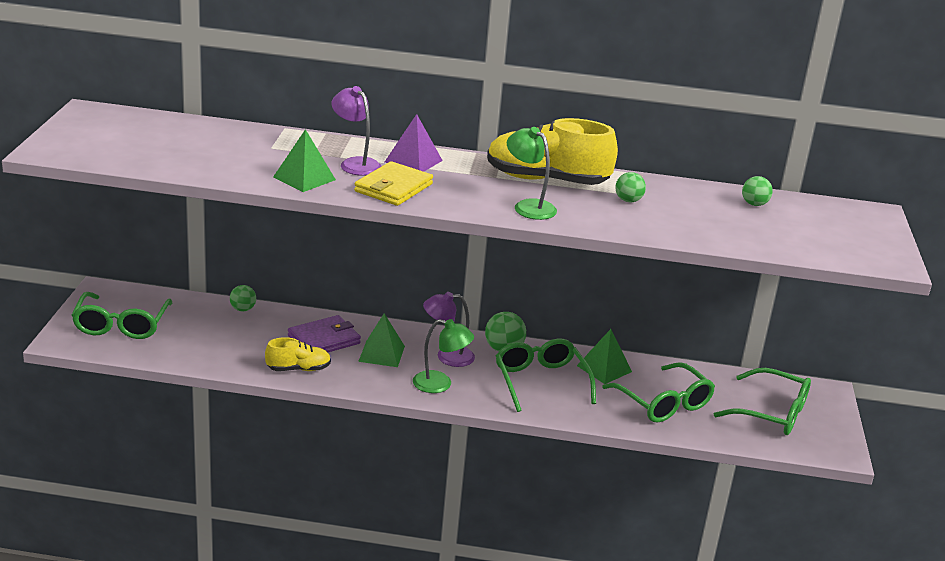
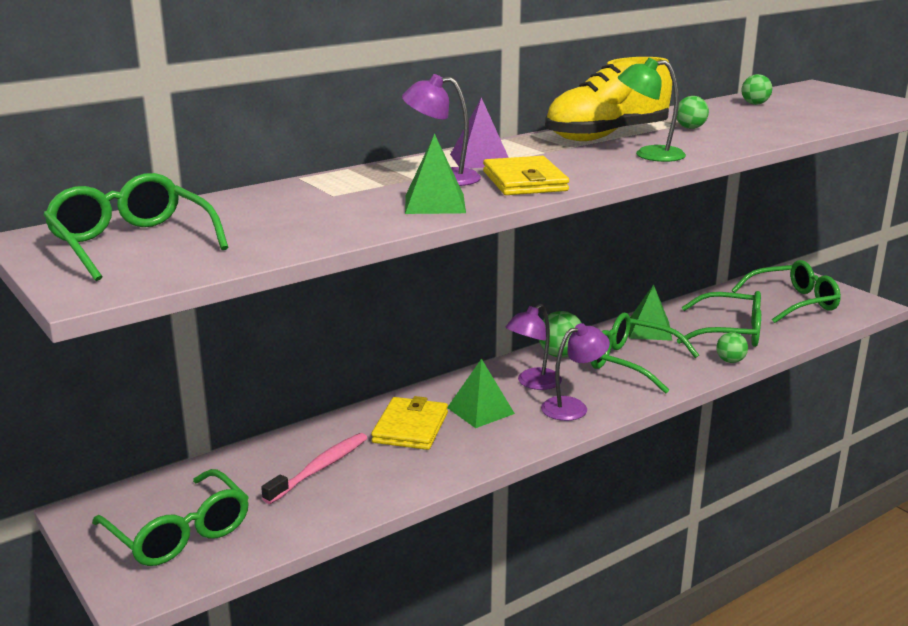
camera: 40 degrees left, 5 degrees down
green ball [230,285,256,311] -> green ball moved to [716,332,748,363]
yellow shoe [265,337,331,371] -> none
purple wallet [288,315,361,352] -> yellow wallet [371,396,448,450]
green lamp [413,319,474,393] -> purple lamp [541,323,610,421]
none -> green glasses [43,173,229,281]
none -> pink toothbrush [261,433,367,504]

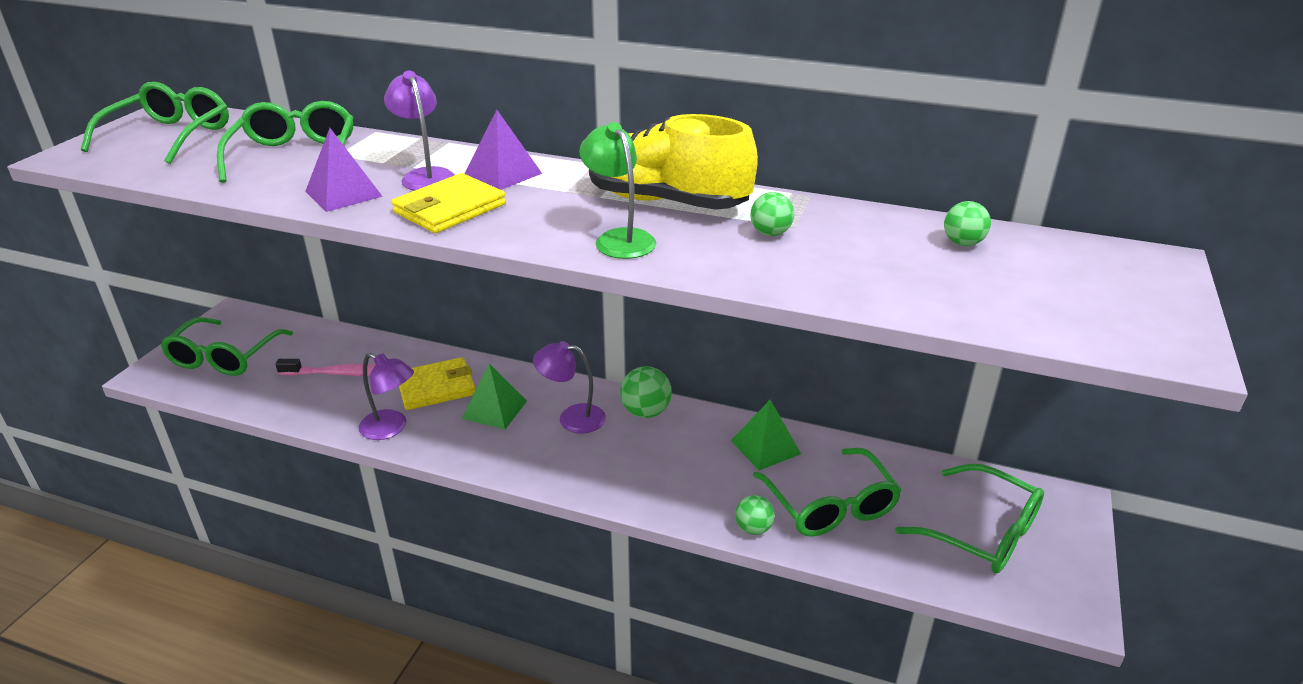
camera: 55 degrees right, 10 degrees up
green pyramid [405,133,466,214] -> purple pyramid [305,128,383,212]
purple lamp [541,323,610,421] -> purple lamp moved to [359,353,414,440]
green glasses [591,313,699,394] -> green glasses moved to [217,101,354,183]

